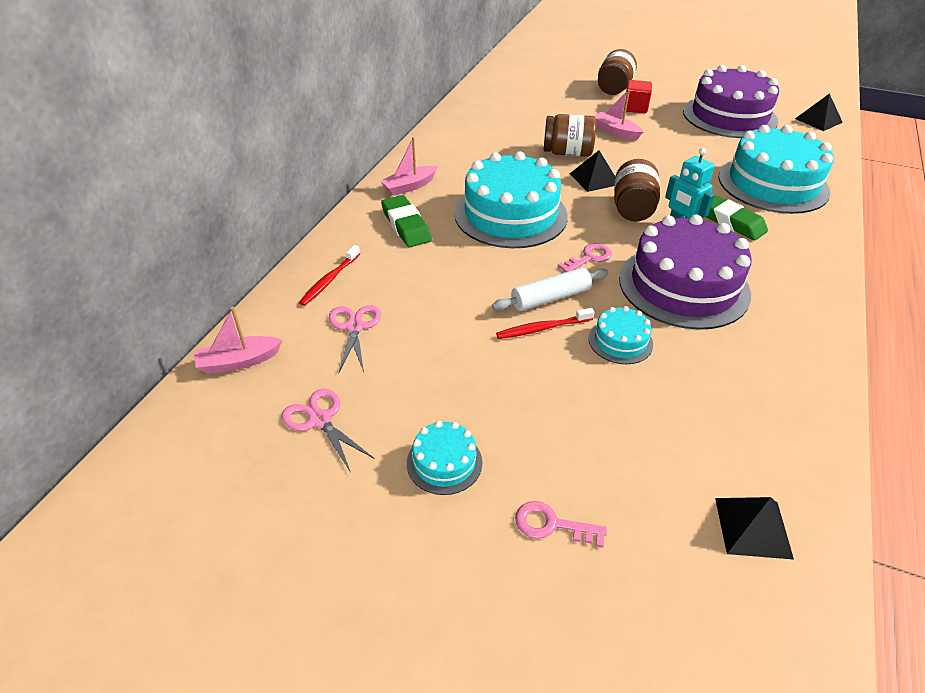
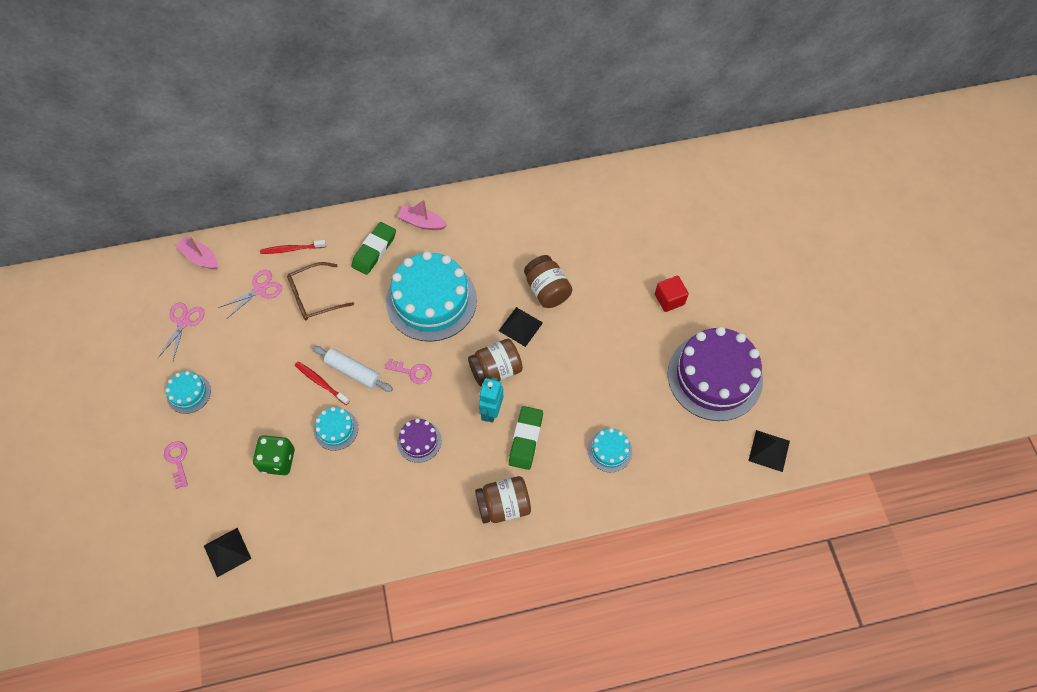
camera: 55 degrees right, 20 degrees up
pink boat [594,89,643,140] -> none
brown jar [598,49,637,95] -> brown jar moved to [475,476,531,524]
purple cake [619,214,751,330] -> purple cake [397,418,442,463], size x0.46
turquoise cake [719,125,834,214] -> turquoise cake [588,428,632,472], size x0.46
none -> green dice [253,435,295,475]
none -> brown glasses [287,262,354,320]

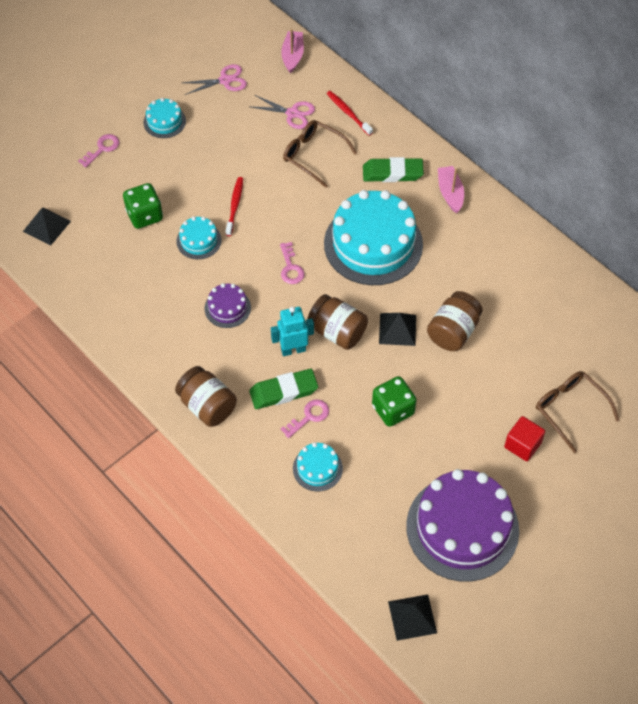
camera: 60 degrees right, 5 degrees down
white rolling pin [312,346,393,392] -> none
none -> pink key [281,399,329,438]
none -> green dice [372,376,417,427]
none -> brown glasses [536,371,620,453]

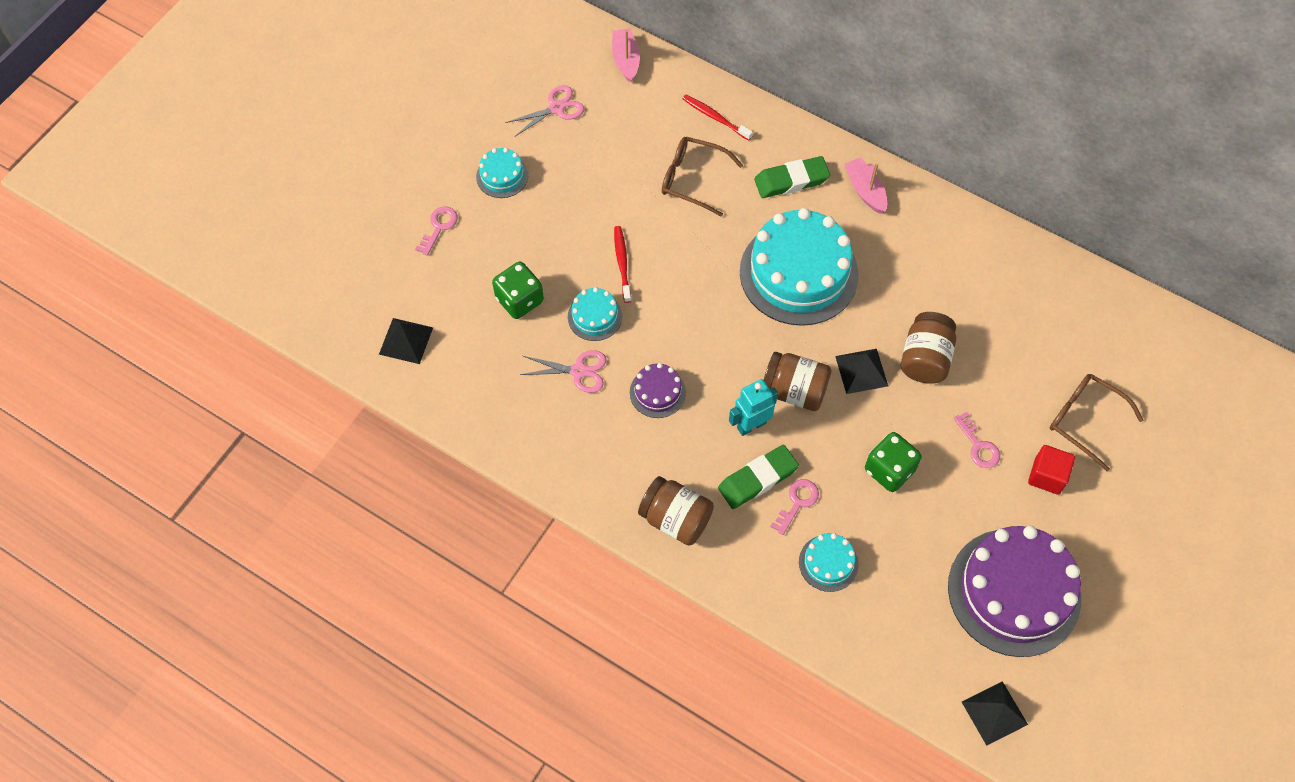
camera: 15 degrees left, 5 degrees up
pink scissors [249,95,315,129] -> pink scissors moved to [520,350,607,393]
pink key [280,242,305,284] -> pink key moved to [953,412,1000,468]

